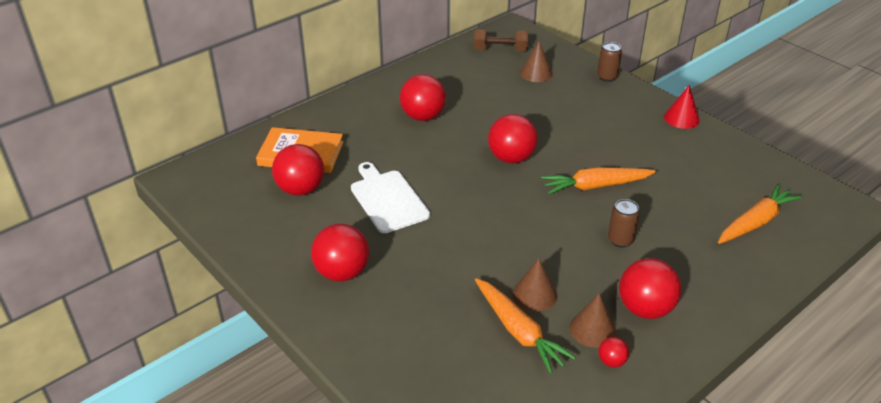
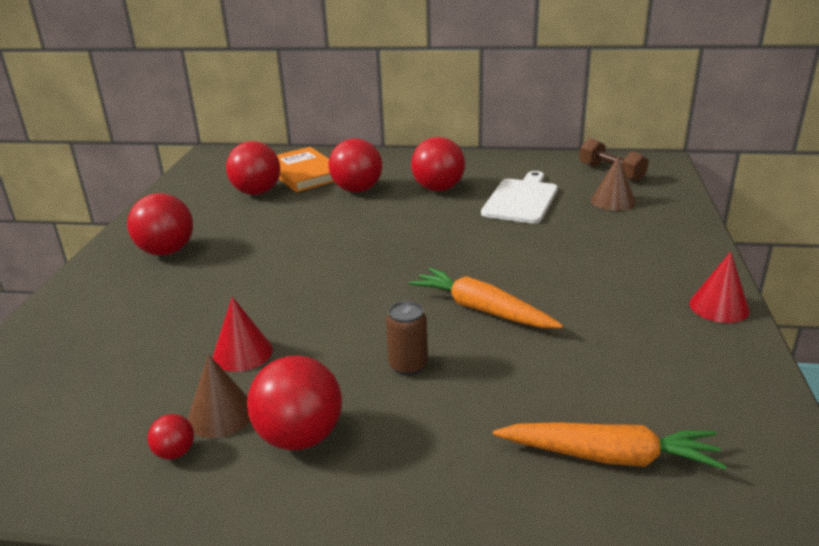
camera: 50 degrees right, 10 degrees down
white cutting board [351,162,430,233] -> white cutting board moved to [481,171,558,224]
orange carrot [475,278,576,374] -> none
red ball [488,114,538,163] -> red ball moved to [329,138,382,192]
brown cone [513,258,558,311] -> red cone [213,297,273,372]
brown can [597,42,622,82] -> none

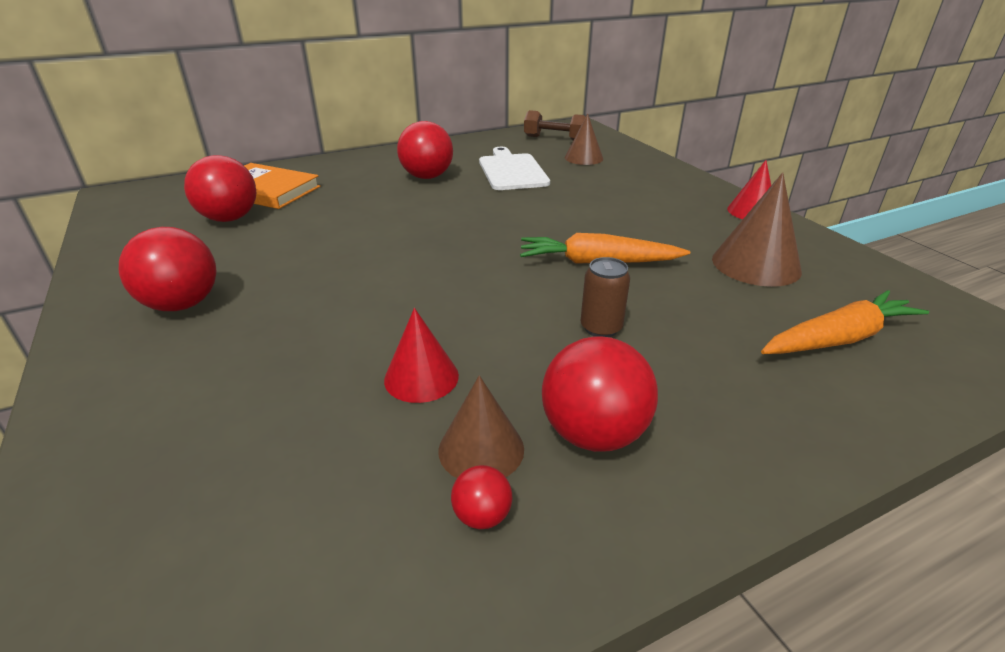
camera: 35 degrees left, 5 degrees up
red ball [329,138,382,192] -> none
none -> brown cone [712,172,802,287]

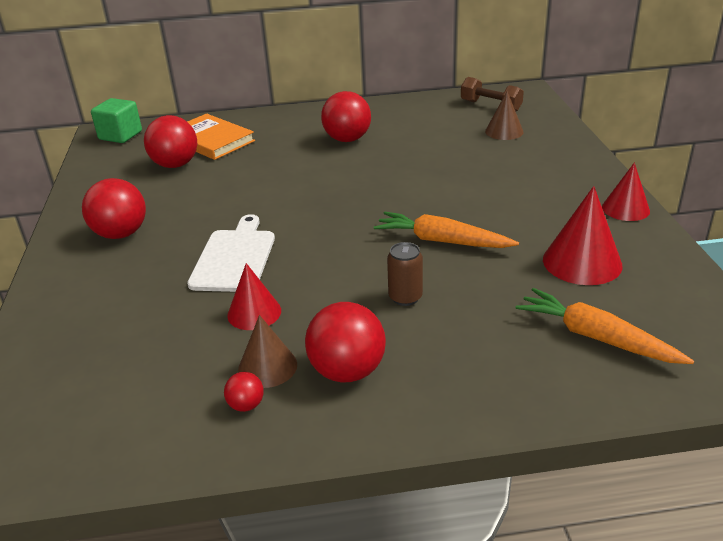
camera: 20 degrees right, 0 degrees up
white cutting board [479,147,550,190] -> white cutting board moved to [187,214,275,292]
brown cone [712,172,802,287] -> red cone [543,186,623,285]
orange carrot [761,290,929,354] -> orange carrot turned 135 degrees counterclockwise [516,288,694,364]
none -> green cube [91,98,142,143]

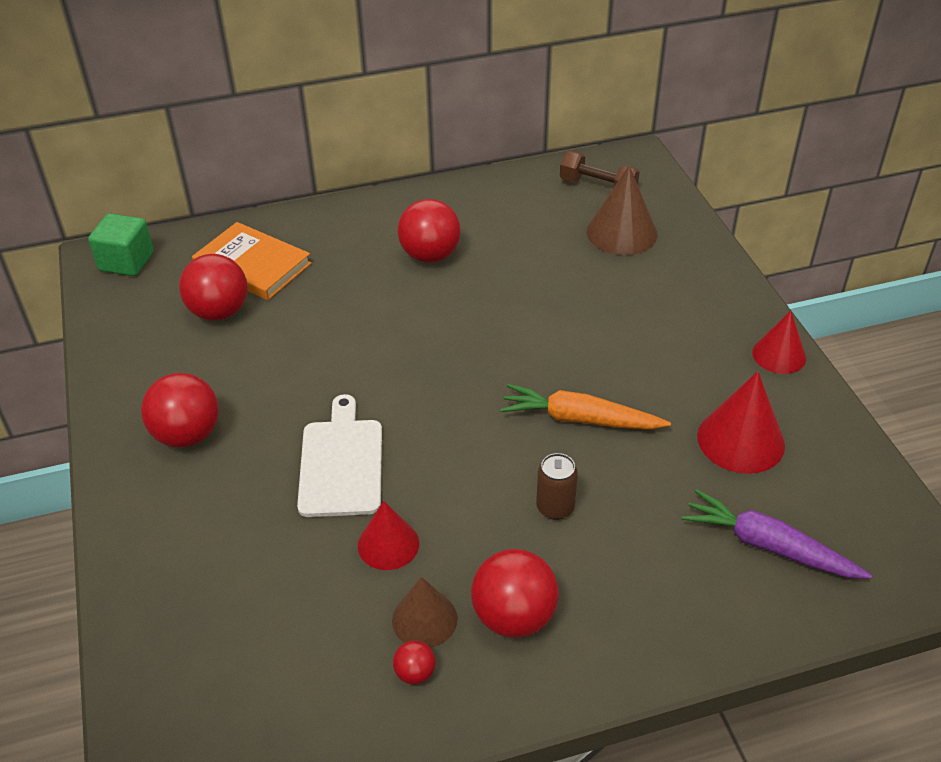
camera: 10 degrees left, 10 degrees up
brown cone [485,92,524,140] -> brown cone [587,166,658,255], size x1.51
orange carrot [516,288,694,364] -> purple carrot [682,489,872,579]

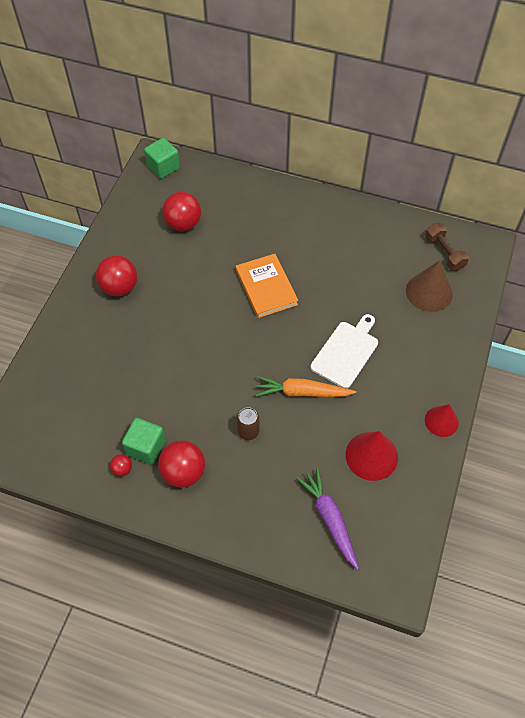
camera: 35 degrees right, 15 degrees up
orange book [192,222,311,300] -> orange book moved to [236,254,298,318]
white cutting board [297,394,382,517] -> white cutting board moved to [310,314,378,388]
red cone [358,501,419,570] -> none
brown cone [392,577,458,648] -> green cube [122,418,166,465]
red ball [397,199,461,263] -> none
orange carrot [500,384,671,430] -> orange carrot turned 45 degrees counterclockwise [256,376,356,397]

